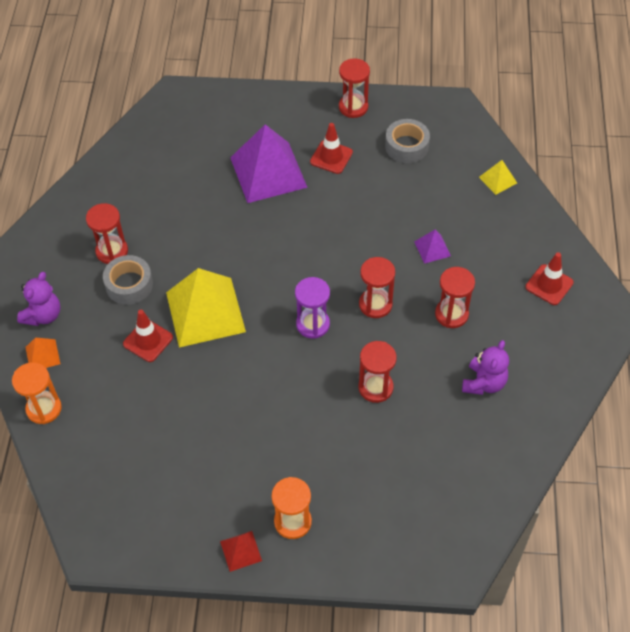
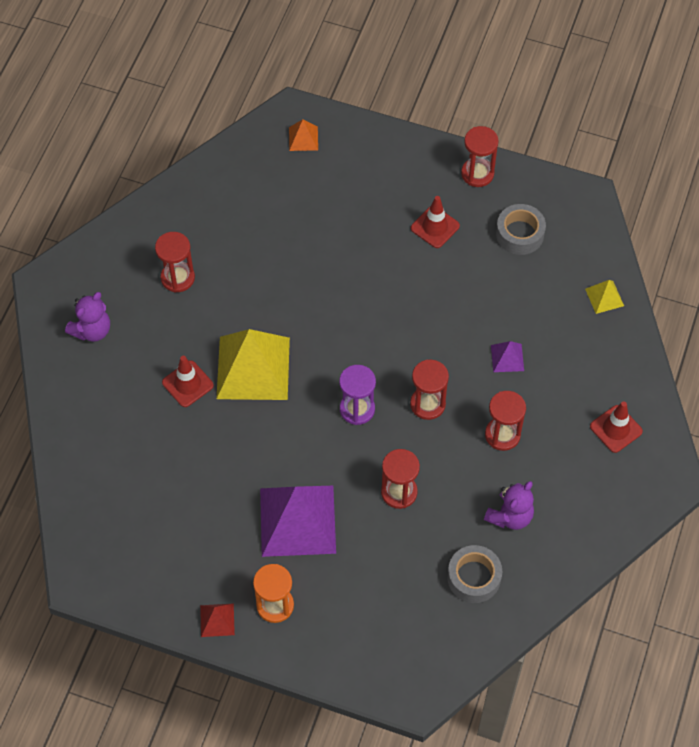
camera: 15 degrees right, 5 degrees up
orange hourglass [12,362,62,424] -> none
orange pyramid [25,337,61,368] -> orange pyramid moved to [289,119,318,151]
grey tape [103,255,153,305] -> grey tape moved to [447,545,502,603]
purple pyramid [230,124,308,203] -> purple pyramid moved to [260,486,336,557]

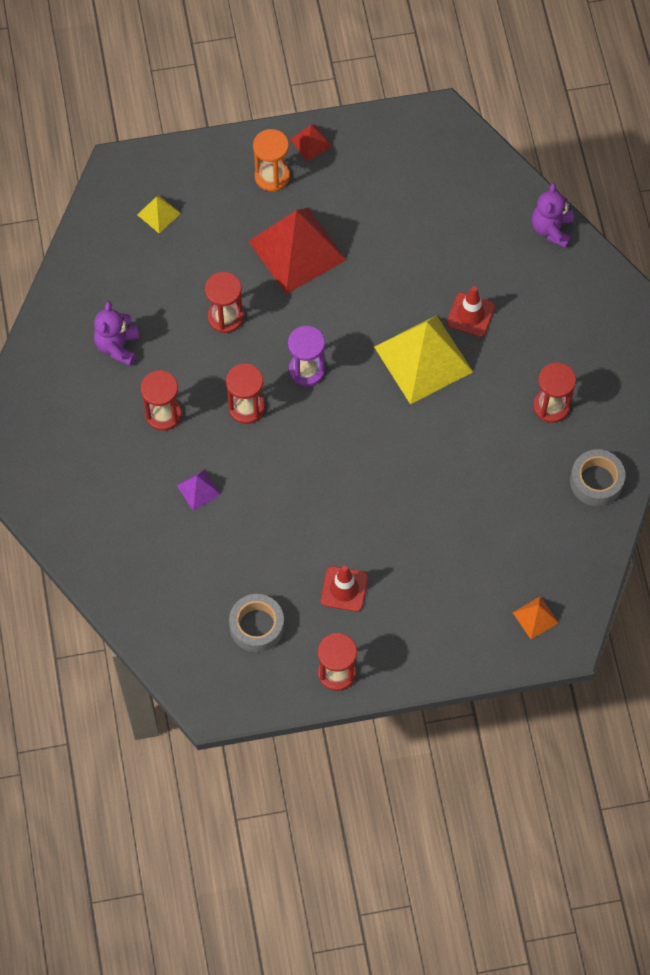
camera: 150 degrees right, 5 degrees up
purple teddy bear [65,292,110,342] -> purple teddy bear moved to [532,183,574,248]
purple pyramid [260,486,336,557] -> red pyramid [248,208,346,294]
grey tape [447,545,502,603] -> grey tape moved to [570,449,626,506]
yellow pyramid [585,280,624,314] -> yellow pyramid moved to [137,195,181,233]
red traffic cone [590,401,643,453] -> none

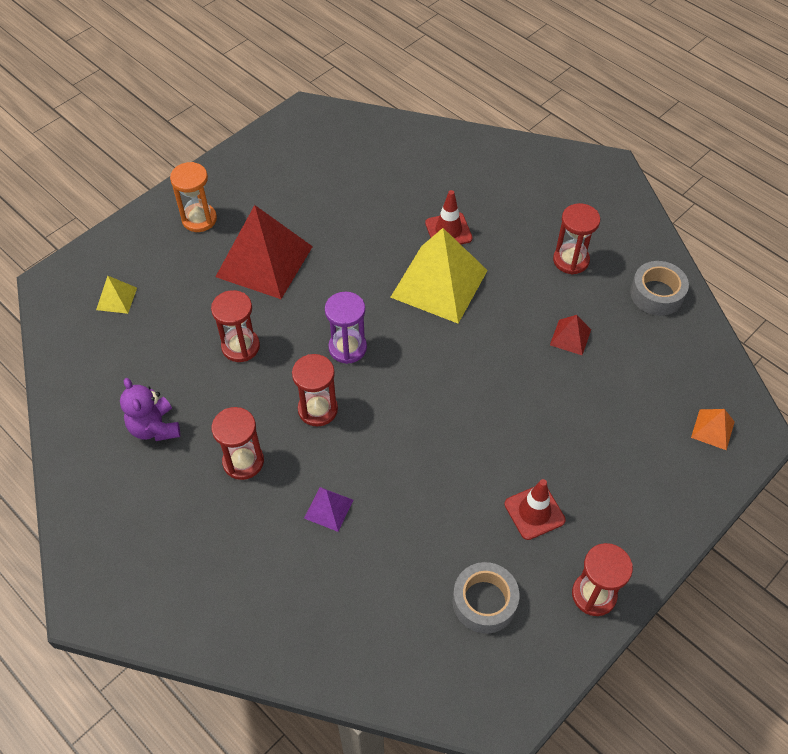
camera: 35 degrees left, 10 degrees down
red pyramid [290,125,332,161] -> red pyramid moved to [550,315,591,355]
purple teddy bear [532,183,574,248] -> none

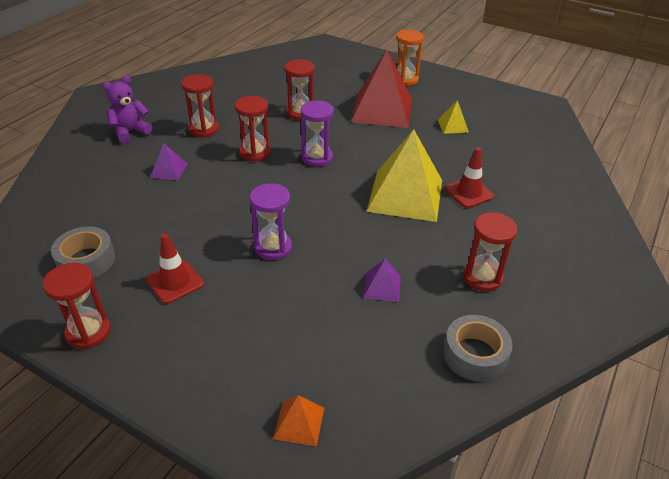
camera: 75 degrees right, 15 degrees down
yellow pyramid [96,276,137,314] -> yellow pyramid moved to [438,100,469,134]
purple teddy bear [120,378,180,441] -> purple teddy bear moved to [102,76,153,143]
red pyramid [550,315,591,355] -> purple pyramid [363,259,401,302]
none -> purple hourglass [250,183,292,260]

